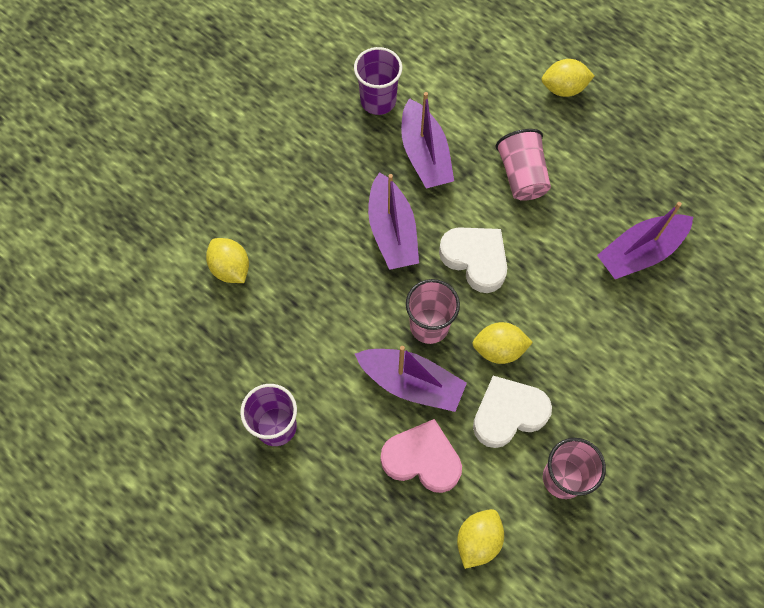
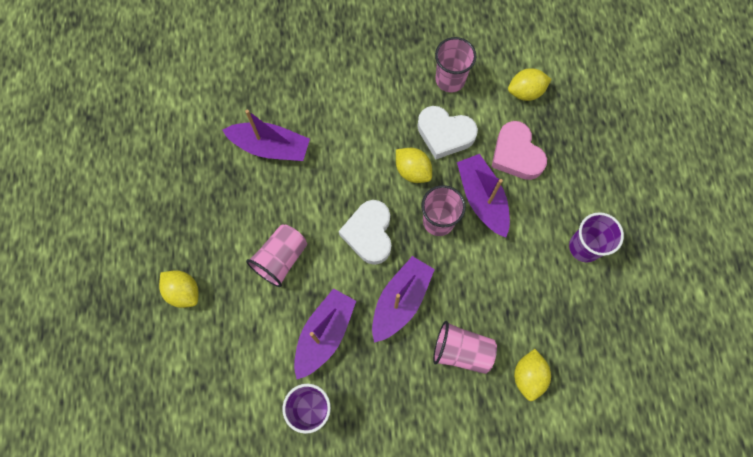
camera: 135 degrees left, 5 degrees up
none -> pink cup [433,321,497,374]

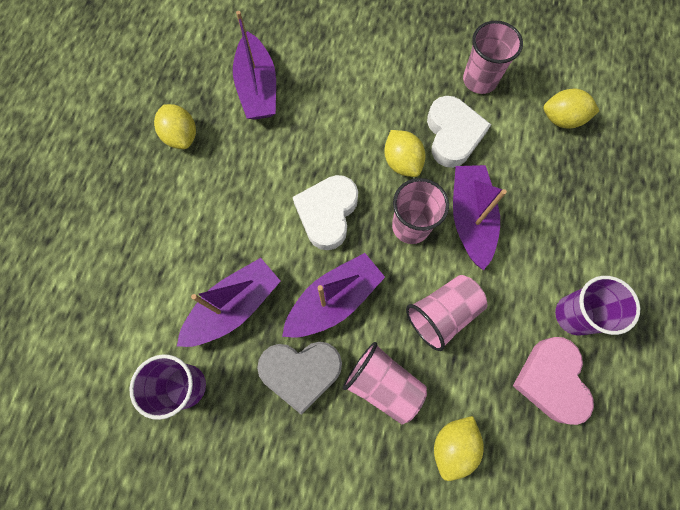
camera: 20 degrees right, 0 degrees up
yellow lemon [159,270,199,308] -> yellow lemon moved to [154,104,196,149]
purple boat [222,110,310,161] -> purple boat turned 45 degrees clockwise [233,11,276,120]
pink cup [246,225,307,287] -> pink cup moved to [406,275,487,351]
white heart [417,106,478,159] -> white heart turned 135 degrees counterclockwise [427,96,491,168]
pink heart [492,121,547,180] -> pink heart moved to [513,337,594,425]
none -> grey heart [257,342,342,415]

